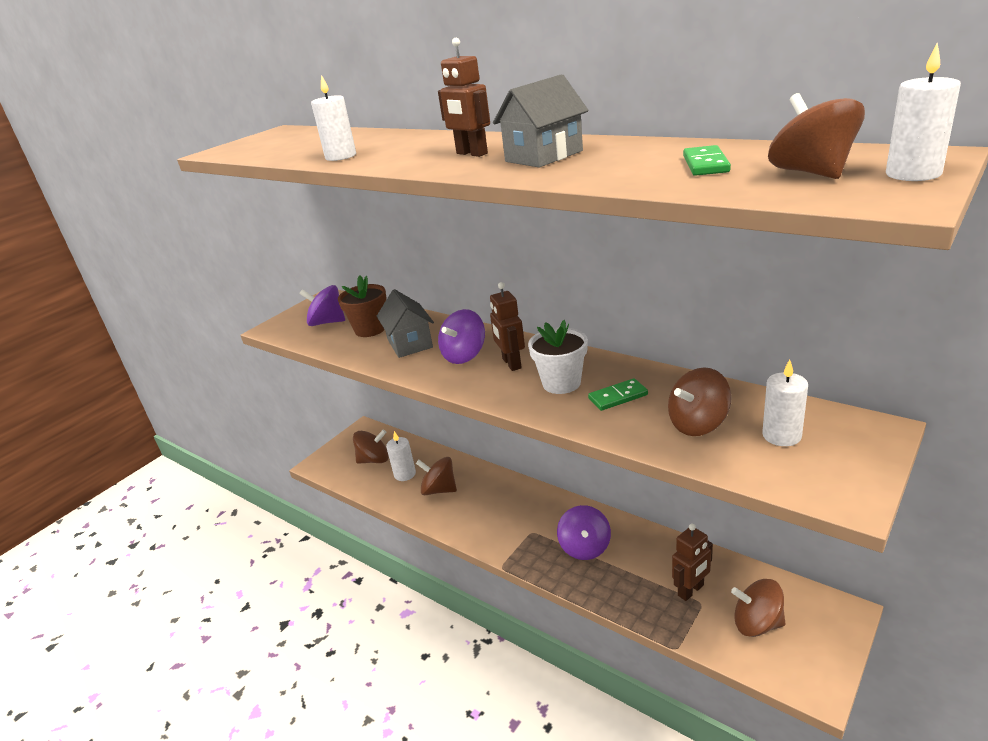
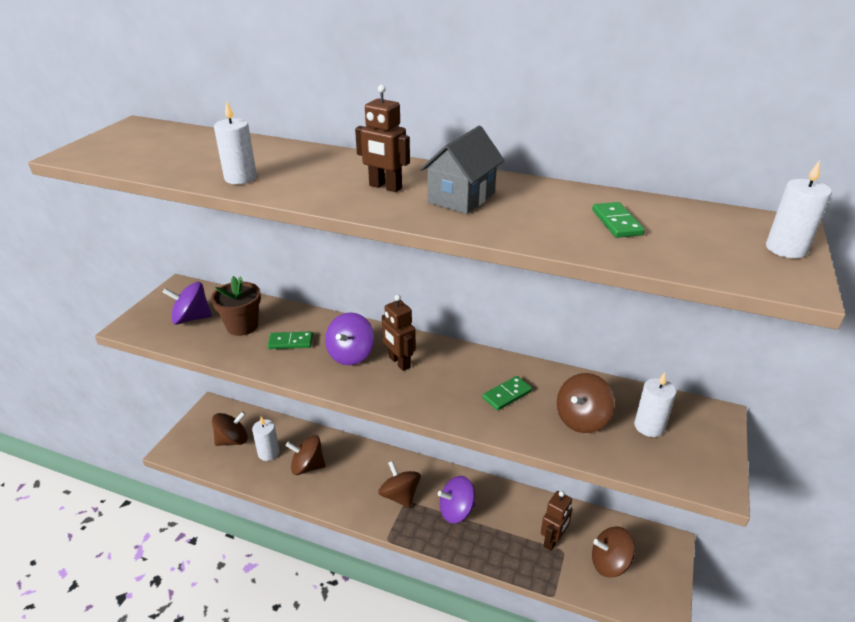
camera: 20 degrees left, 5 degrees up
grey house [377,289,434,358] -> green domino [267,332,313,349]
white flower pot [528,320,588,394] -> none
purple spinning top [557,505,611,560] -> purple spinning top turned 90 degrees clockwise [438,476,475,524]
brown spinning top [768,93,865,179] -> brown spinning top moved to [378,461,421,508]

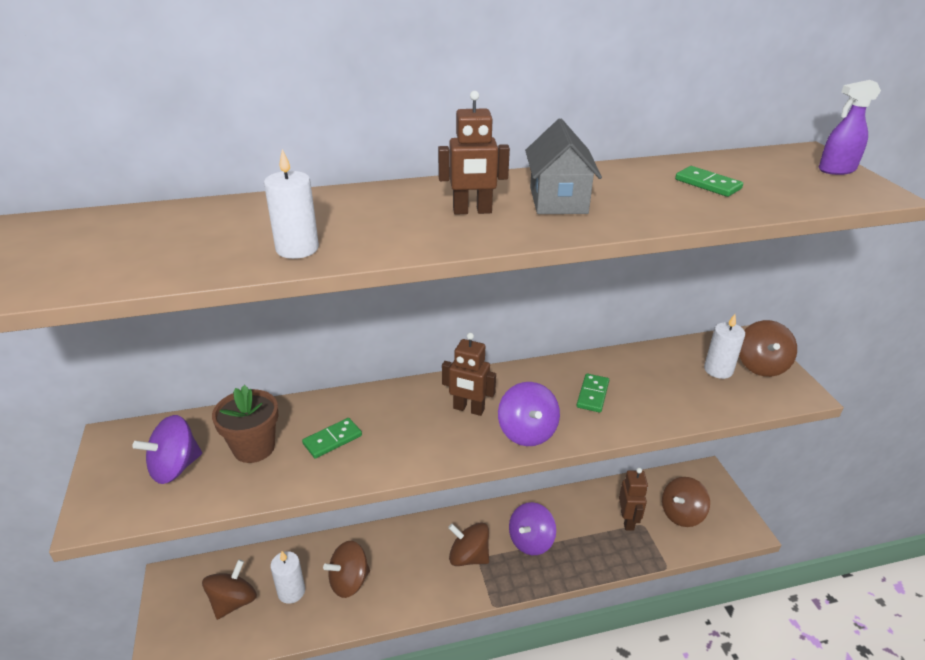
camera: 35 degrees left, 0 degrees up
purple spinning top [325,312,374,365] -> purple spinning top moved to [498,382,560,446]
brown spinning top [557,373,615,433] -> brown spinning top moved to [739,320,797,377]
white candle [766,160,832,258] -> purple spray bottle [819,80,881,175]

